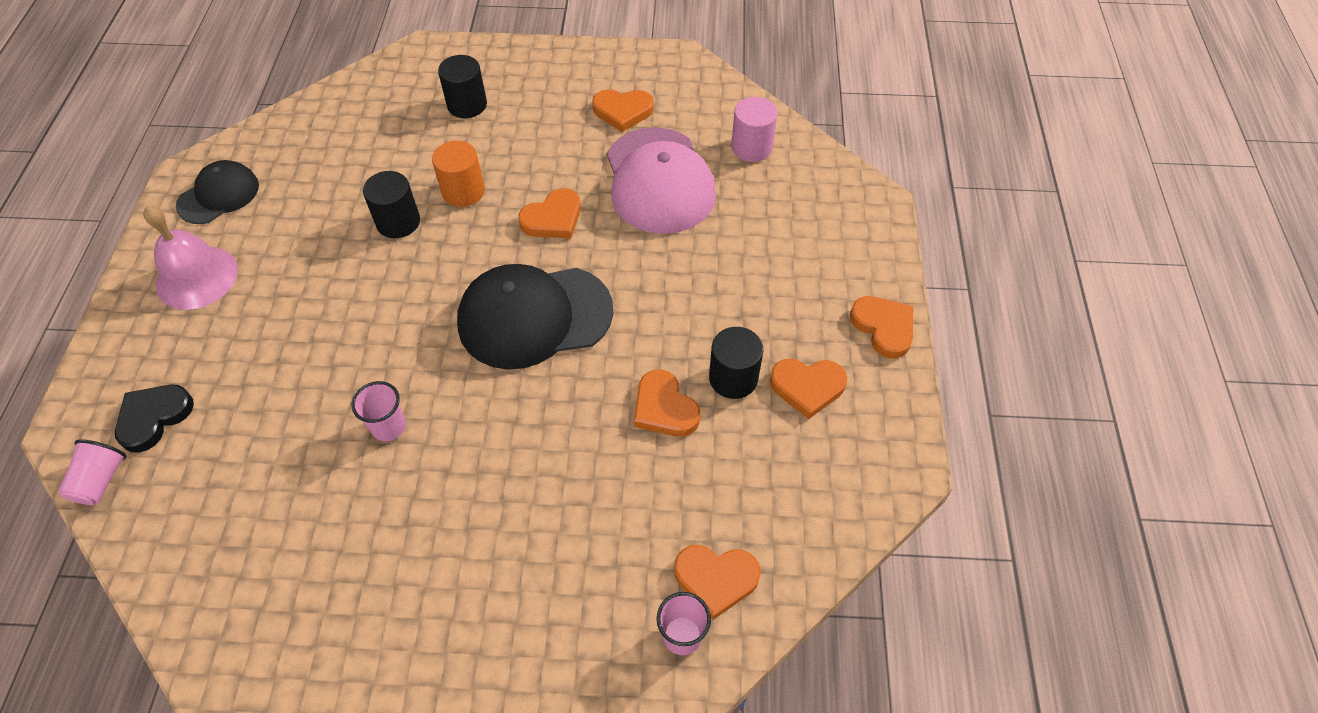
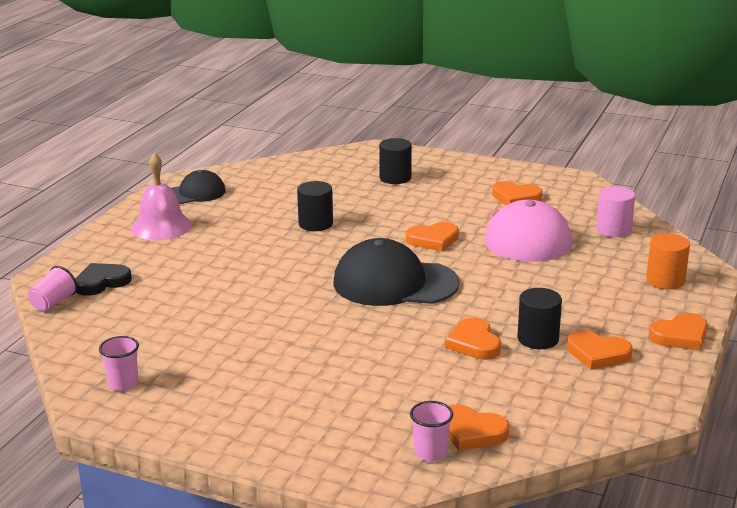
camera: 20 degrees right, 30 degrees down
pink cup [352,381,406,441] -> pink cup moved to [99,336,139,391]
orange cylinder [432,141,485,207] -> orange cylinder moved to [646,233,690,289]
orange heart [850,296,913,359] -> orange heart turned 75 degrees clockwise [649,313,707,350]

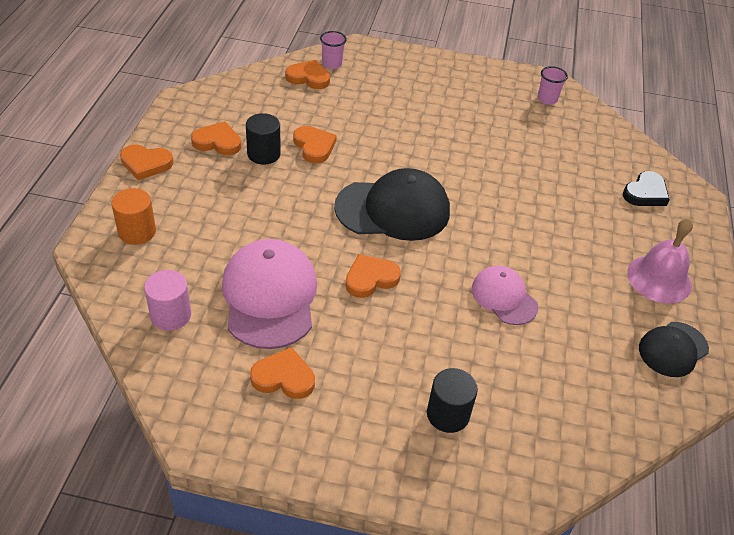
camera: 165 degrees right, 20 degrees up
pink cup [28,266,77,312] -> none
black cylinder [297,181,333,231] -> pink cap [472,266,538,325]
orange heart [649,313,707,350] -> orange heart turned 135 degrees counterclockwise [120,145,173,180]

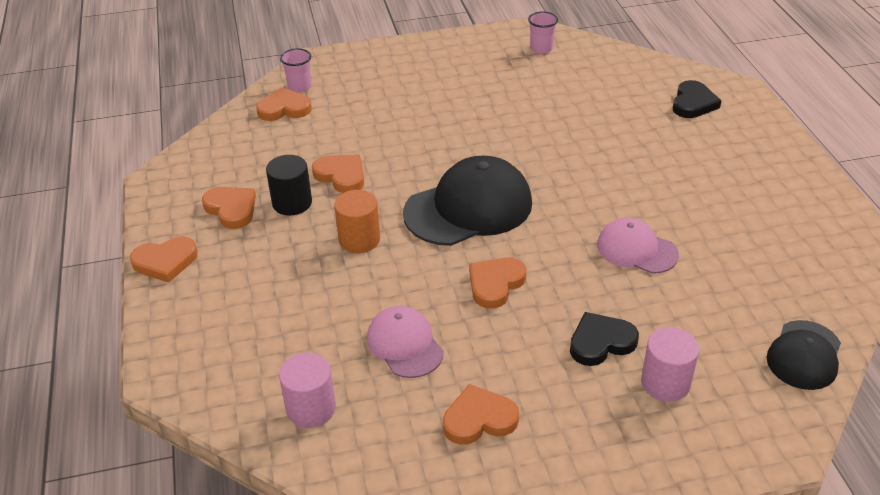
camera: 20 degrees left, 5 degrees down
orange cylinder [112,188,156,245] -> orange cylinder moved to [334,190,380,253]
orange heart [191,122,241,155] -> orange heart turned 60 degrees clockwise [202,187,256,229]
pink cap [222,239,317,349] -> pink cap [367,306,444,378], size x0.58
black cylinder [427,368,478,433] -> pink cylinder [641,327,699,402]
pink bell [627,218,693,304] -> none
black cap [639,322,709,377] -> black cap moved to [767,320,841,390]
none -> black heart [570,312,639,366]

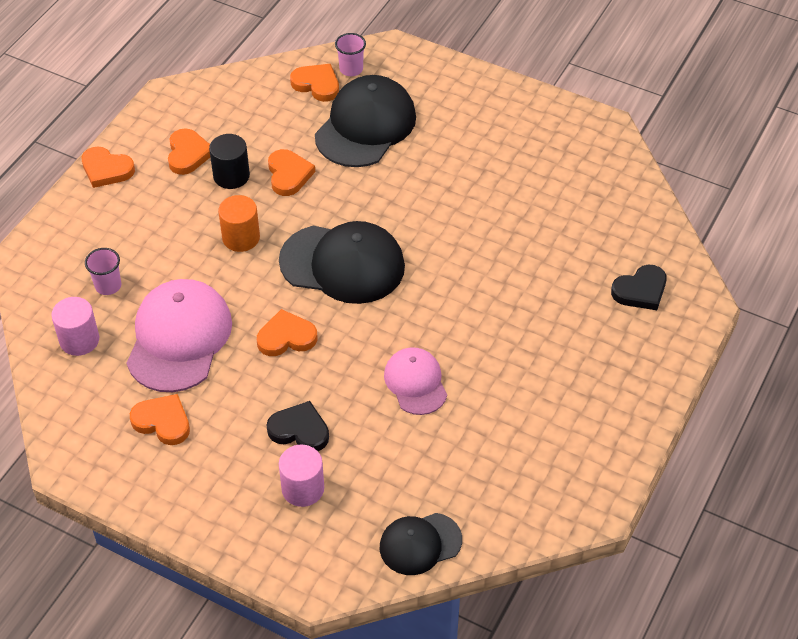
camera: 40 degrees right, 10 degrees up
pink cap [367,306,444,378] -> pink cap [127,279,232,392], size x1.72
pink cup [528,11,558,54] -> pink cup moved to [85,248,121,295]
none -> black cap [315,75,416,167]

